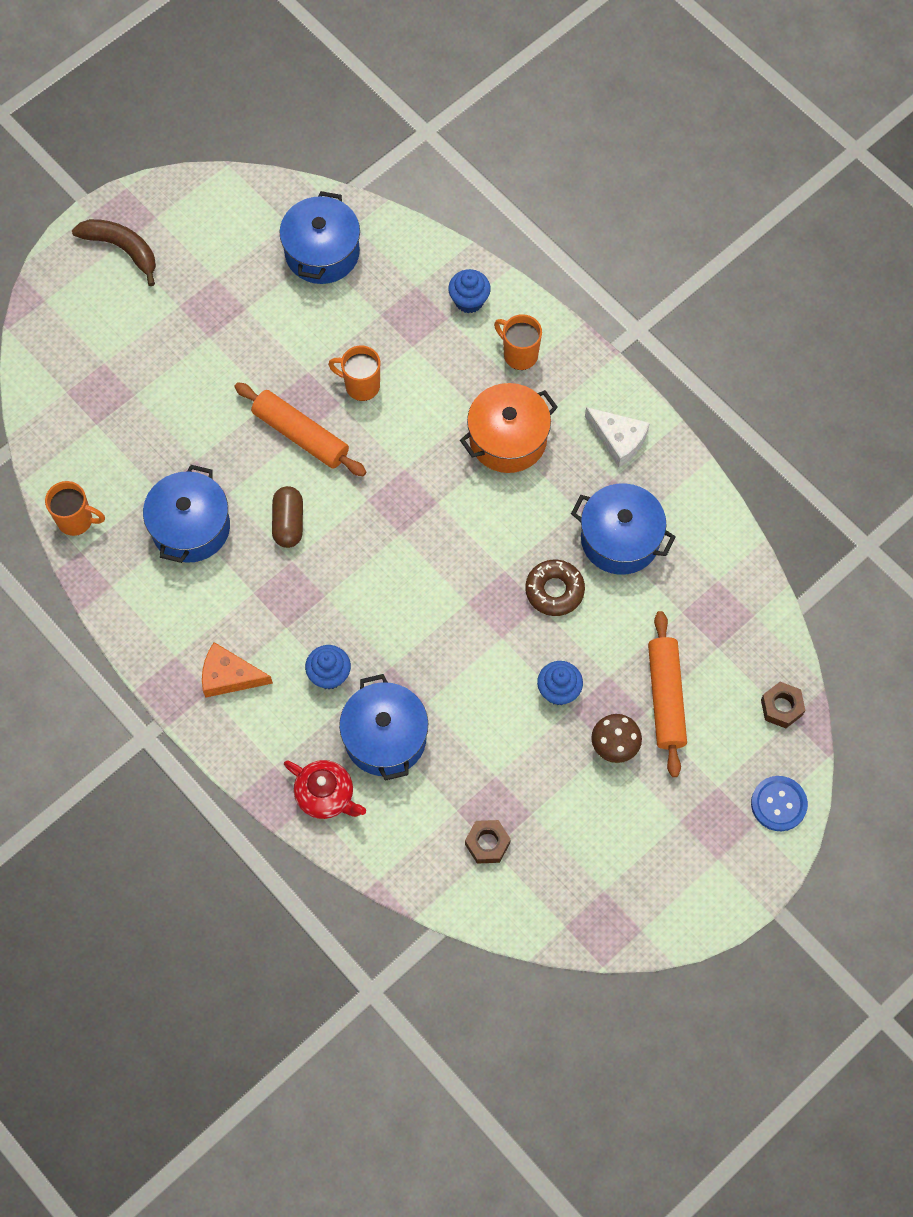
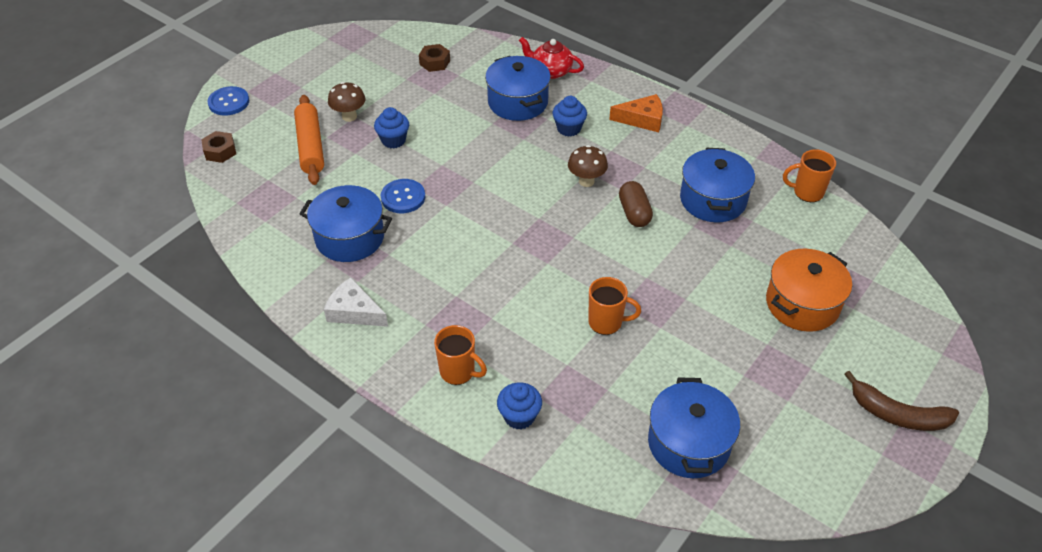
camera: 170 degrees right, 20 degrees down
orange rolling pin [234,382,366,476] -> none
orange pot [460,383,558,473] -> orange pot moved to [766,249,852,332]
brown donut [525,560,585,616] -> blue button [381,179,425,213]
none -> brown mushroom [568,145,608,187]

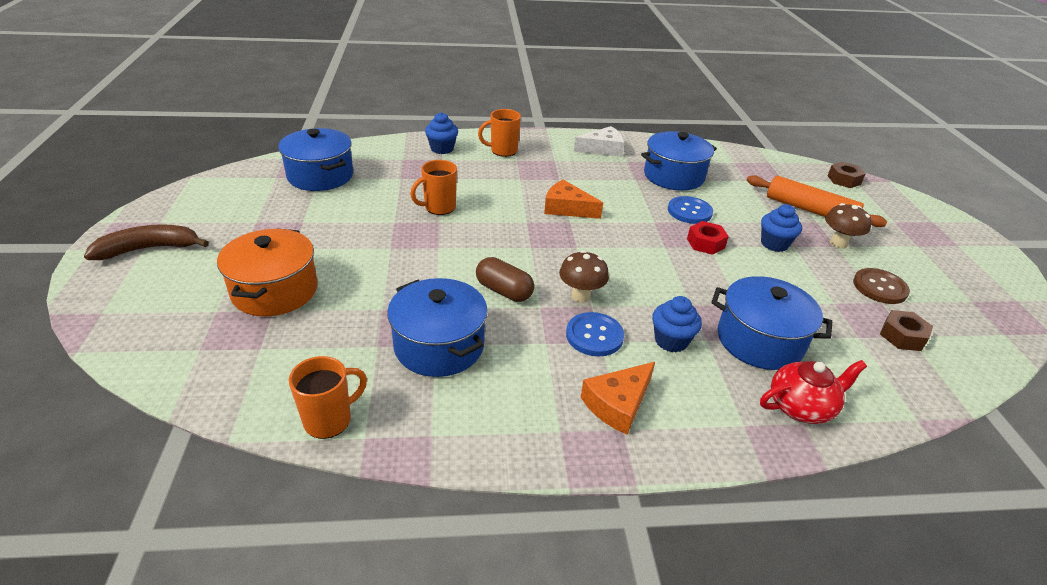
camera: 135 degrees right, 10 degrees down
blue button [207,86,249,116] -> blue button moved to [566,312,624,356]
none -> orange cheese [544,180,603,219]
none -> red nut [687,221,729,255]
none -> brown button [853,268,910,304]

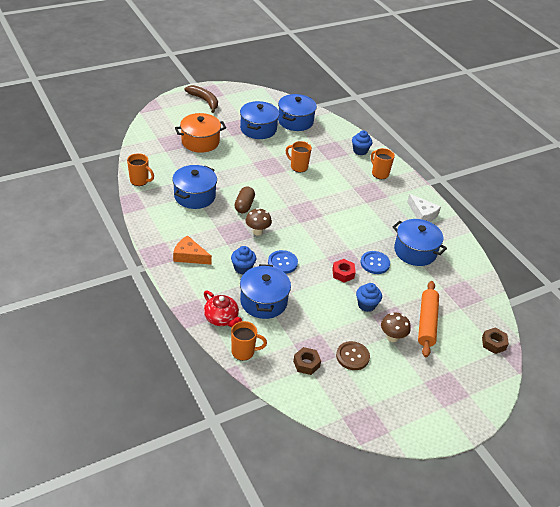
camera: 65 degrees right, 5 degrees up
orange cheese [544,180,603,219] -> none
blue button [566,312,624,356] -> blue button moved to [268,250,298,274]
none -> orange mug [231,321,267,361]
none -> blue pot [240,101,279,139]

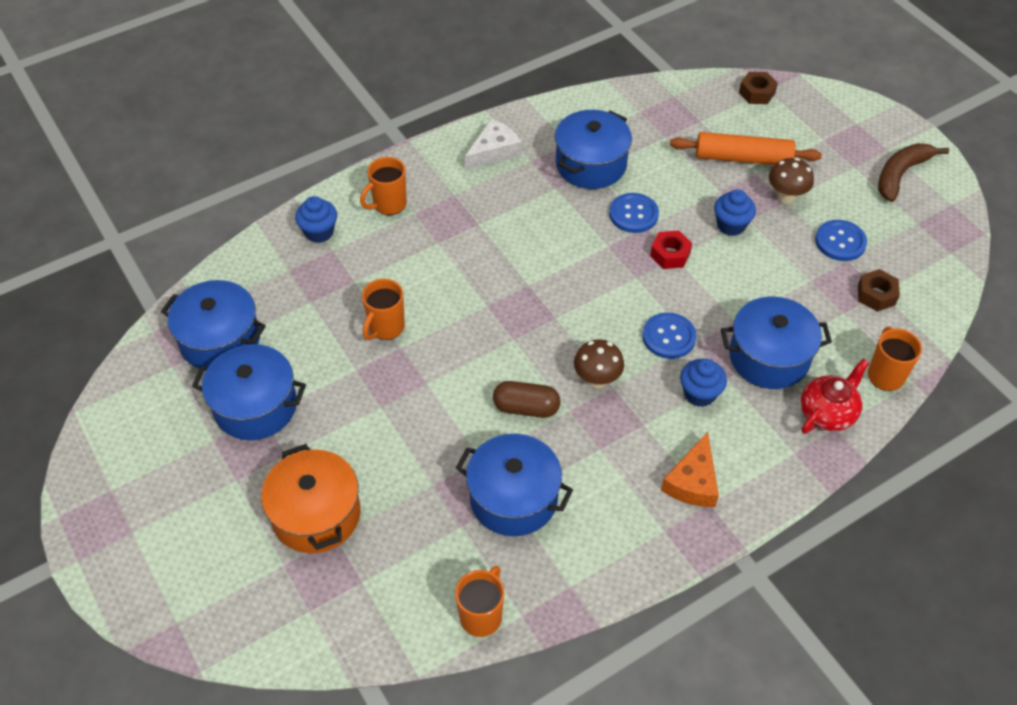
camera: 90 degrees left, 10 degrees up
brown banana [185,85,218,113] -> brown banana moved to [878,143,949,202]
brown button [336,341,370,370] -> blue button [815,220,867,261]

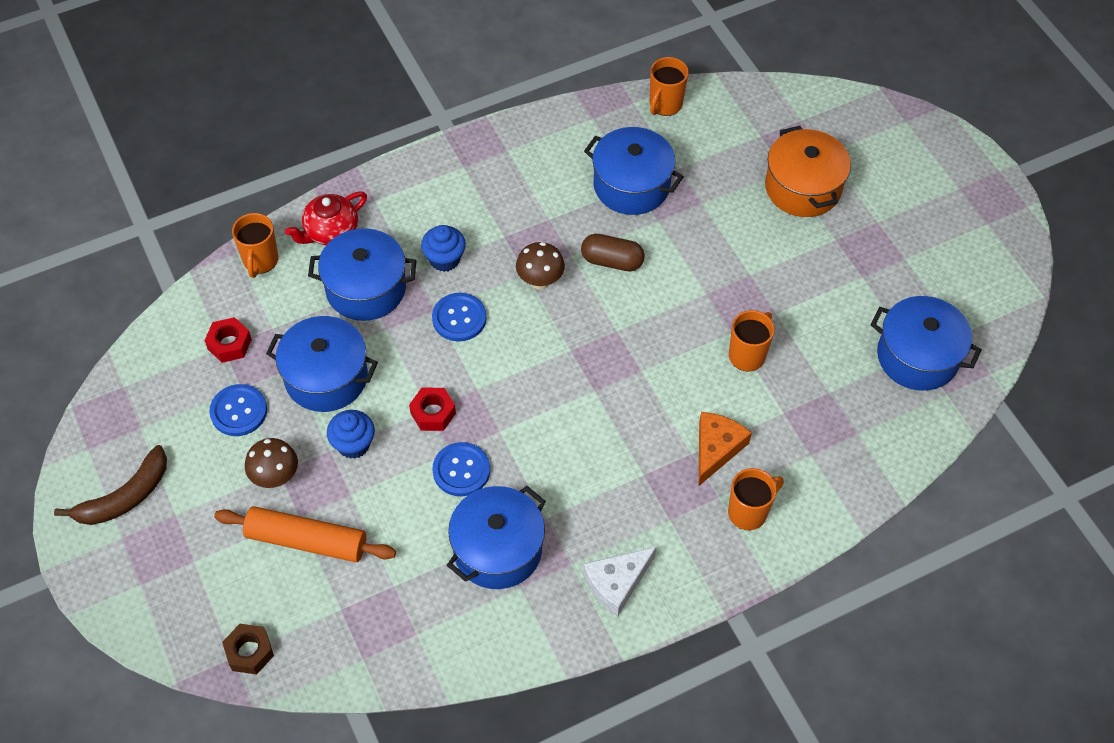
camera: 175 degrees left, 5 degrees up
blue pot [192,344,306,440] -> blue pot moved to [266,316,378,412]
blue cupcake [295,196,337,243] -> none
orange cheese [661,432,719,507] -> orange cheese moved to [699,412,752,486]
brown nut [858,269,900,312] -> red nut [204,317,252,363]

